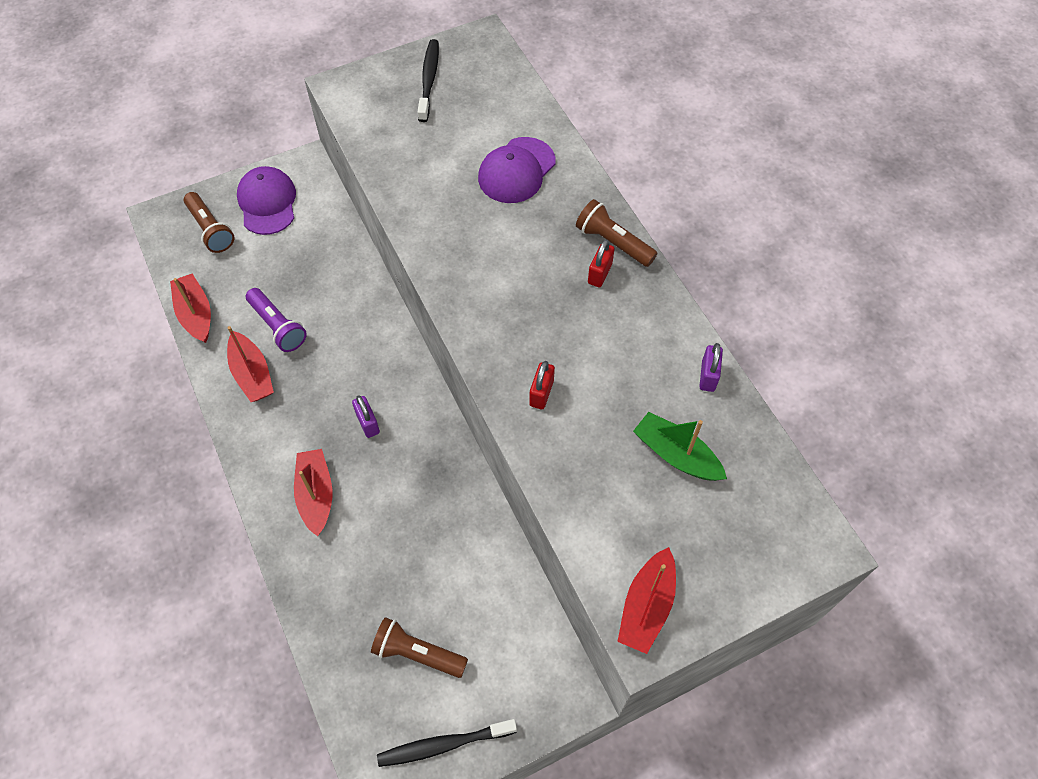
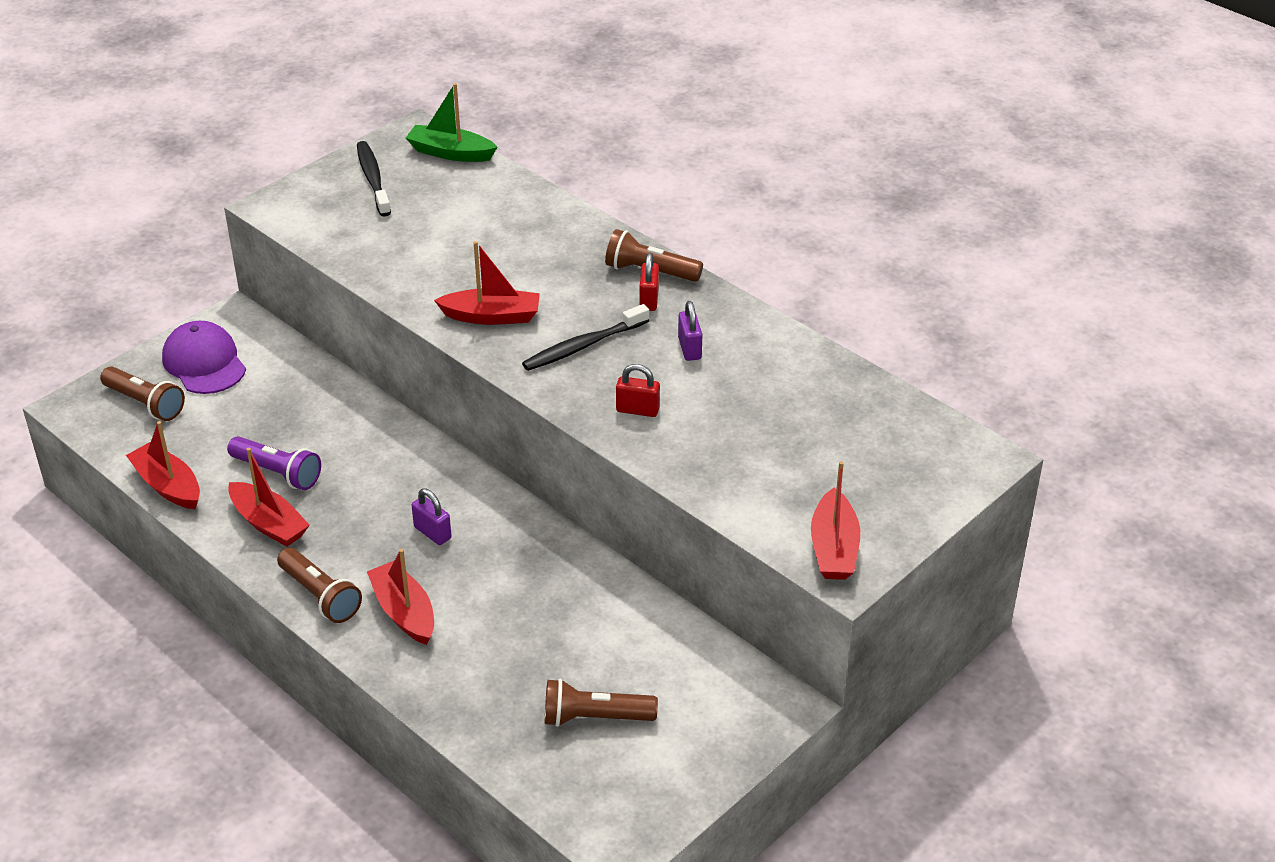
camera: 20 degrees left, 20 degrees down
black toothbrush [377,719,517,767] -> black toothbrush moved to [522,304,649,371]
purple cap [478,137,556,203] -> none
red padlock [529,361,555,409] -> red padlock turned 75 degrees counterclockwise [616,364,660,417]
green boat [633,412,727,481] -> green boat moved to [406,83,498,162]
purple padlock [699,343,723,392] -> purple padlock moved to [678,301,702,361]
none -> brown flashlight [277,548,362,623]
none -> red boat [434,241,540,325]

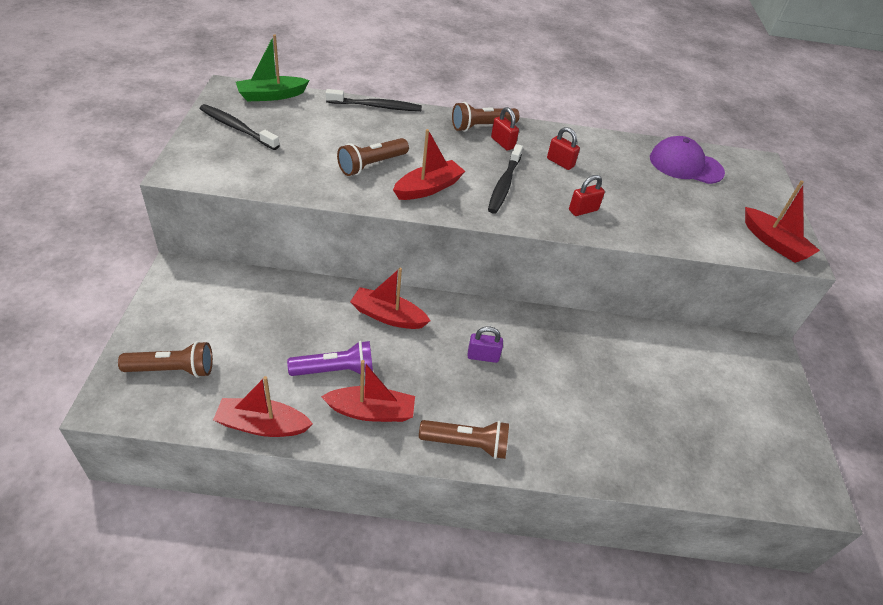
camera: 45 degrees left, 5 degrees up
purple cap [162,321,246,394] -> purple cap moved to [650,136,725,184]
red boat [367,549,434,645] -> red boat moved to [350,267,430,329]
brown flashlight [545,679,658,727] -> brown flashlight moved to [337,138,409,176]
purple padlock [678,301,702,361] -> red padlock [547,127,580,170]
none -> black toothbrush [326,89,422,111]

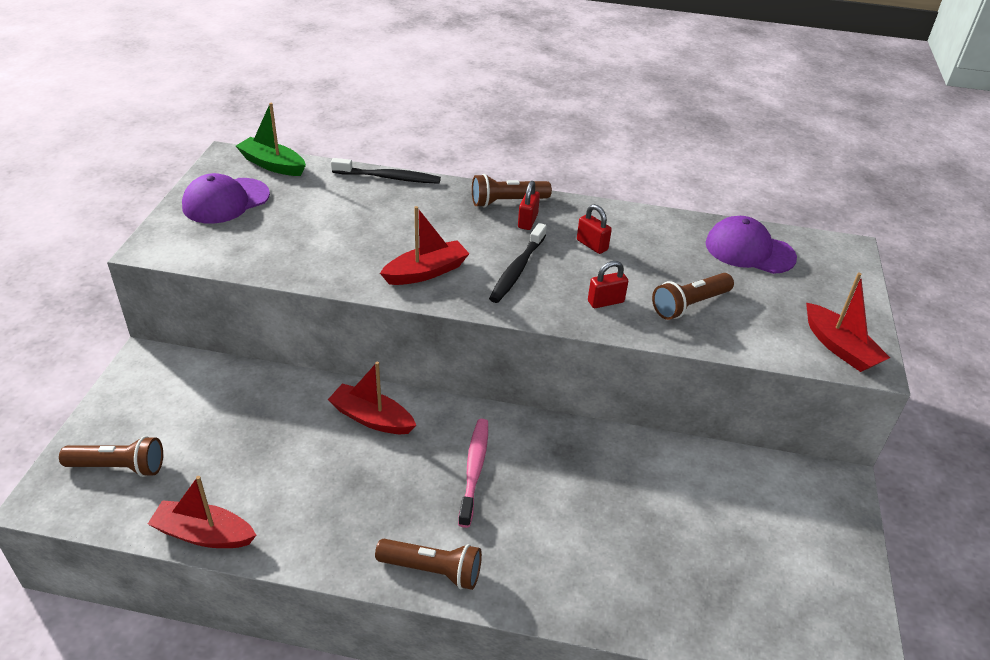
camera: 10 degrees right, 5 degrees down
black toothbrush [200,104,280,150] -> purple cap [182,173,270,224]
green boat [236,34,310,102] -> green boat turned 45 degrees clockwise [236,103,306,176]
purple flashlight [287,341,373,376] -> none
red boat [321,360,415,422] -> none
brown flashlight [337,138,409,176] -> brown flashlight moved to [652,273,734,320]
purple padlock [467,326,503,363] -> pink toothbrush [458,419,488,528]
red padlock [491,107,519,151] -> red padlock turned 45 degrees clockwise [518,181,540,230]

